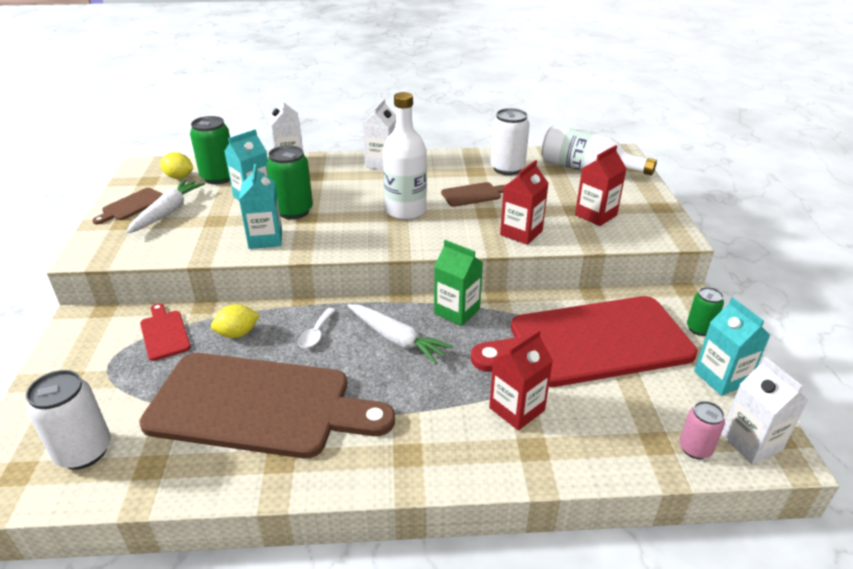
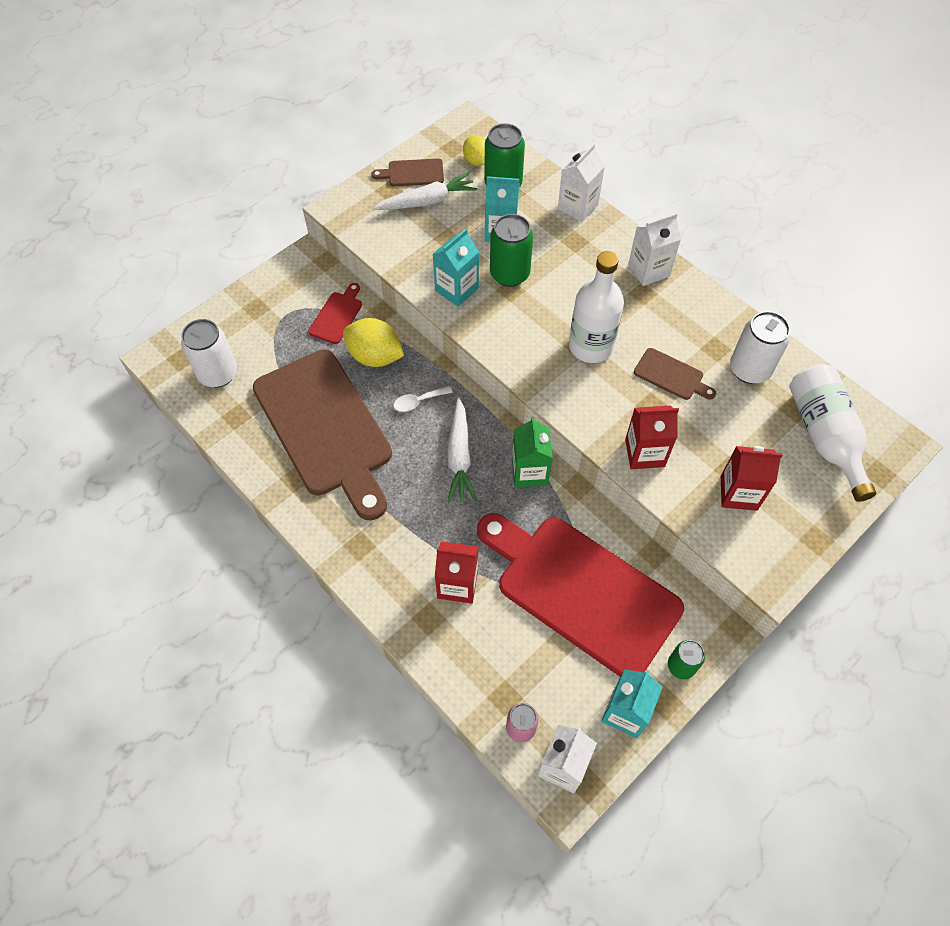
camera: 50 degrees right, 25 degrees up
yellow lemon [211,304,260,338] -> yellow lemon [343,318,404,367], size x1.58

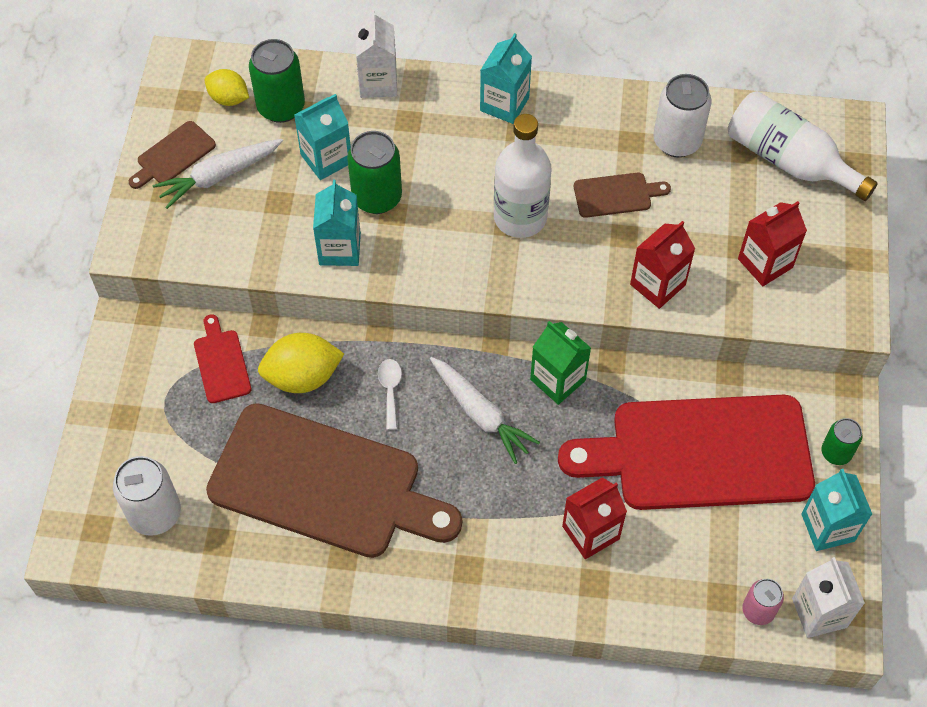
camera: 40 degrees left, 0 degrees up
white carrot [373,173,477,210] -> white carrot turned 150 degrees counterclockwise [152,139,283,209]
white spoon [393,386,453,412] -> white spoon turned 150 degrees clockwise [378,359,402,430]
white carton [628,213,681,286] -> turquoise carton [480,33,532,124]

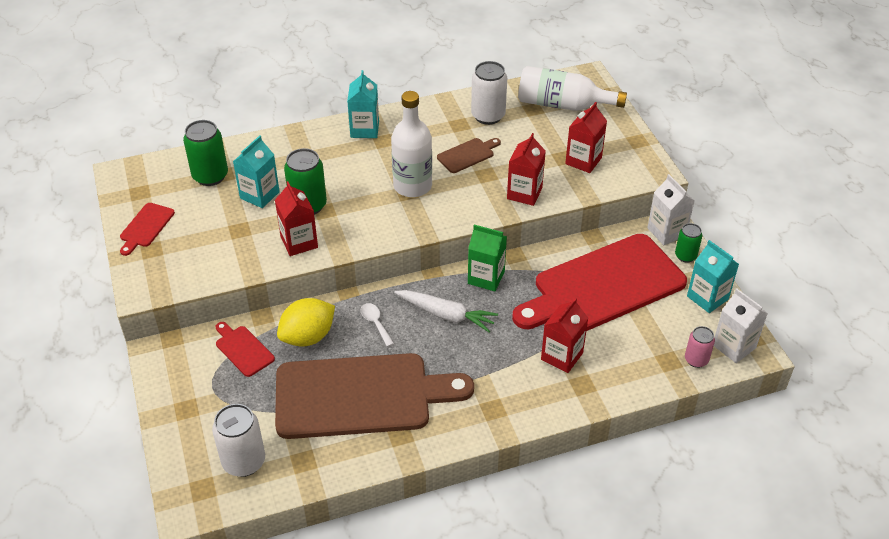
camera: 25 degrees left, 15 degrees down
brown cutting board [129,121,216,189] -> red cutting board [120,203,175,256]
white carrot [152,139,283,209] -> none
yellow lemon [205,69,249,106] -> none
turquoise carton [313,180,361,266] -> red carton [275,181,318,256]
white carton [355,10,397,98] -> white carton moved to [647,174,694,245]

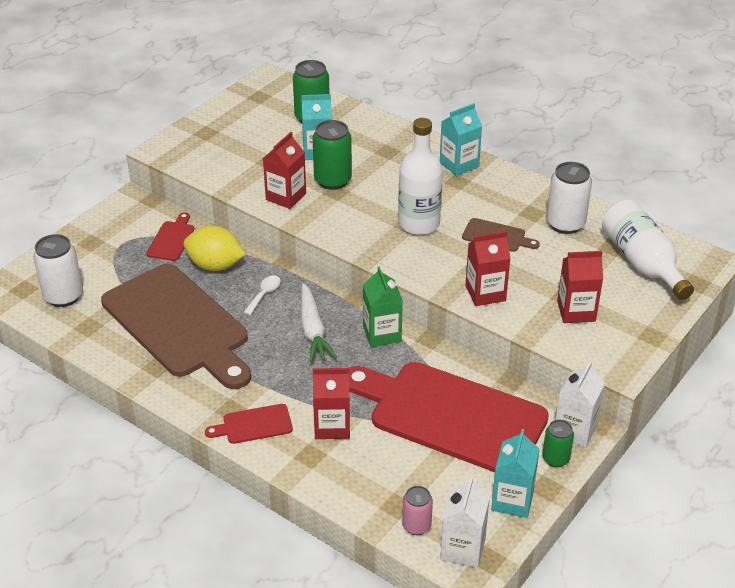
camera: 55 degrees right, 5 degrees down
red cutting board [120,203,175,256] -> red cutting board moved to [205,404,293,444]

